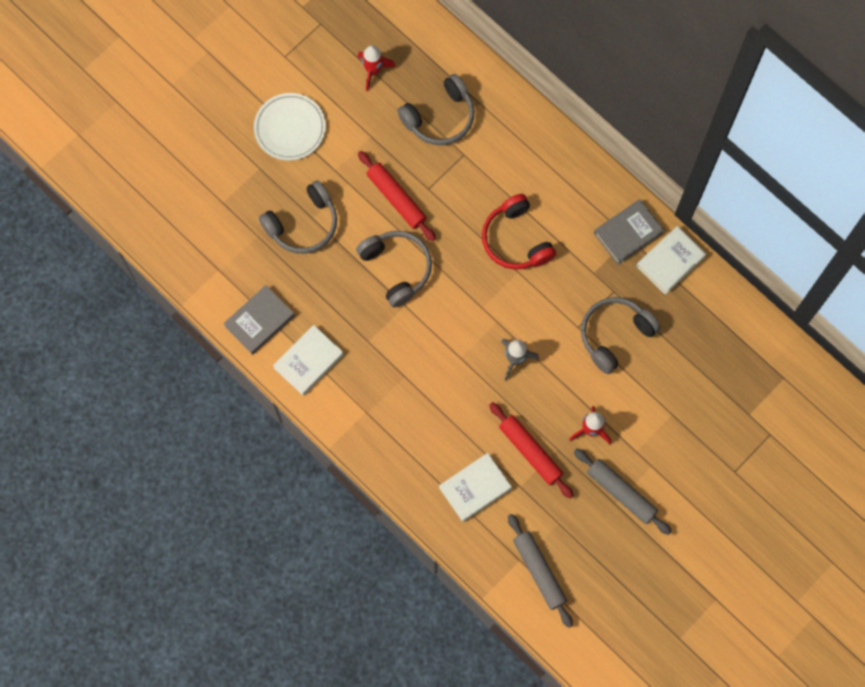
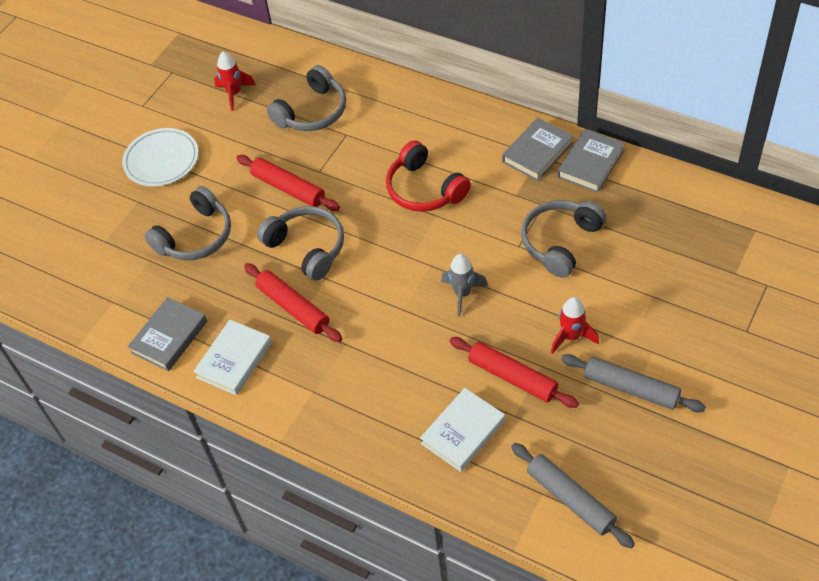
camera: 10 degrees left, 20 degrees down
white book [636,226,707,295] -> grey book [557,129,625,193]
none -> red rolling pin [244,263,342,342]

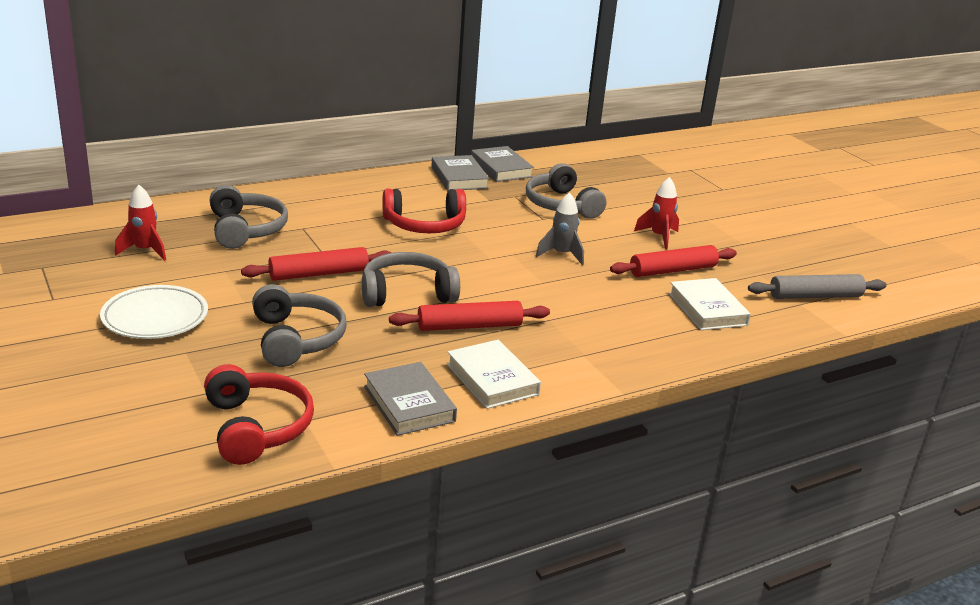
camera: 65 degrees left, 25 degrees down
grey rolling pin [561,354,706,412] -> none
none -> red headphones [204,364,314,465]

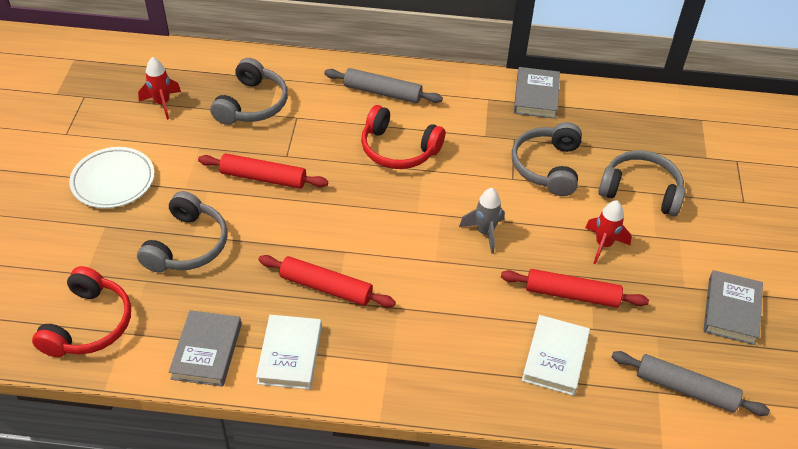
camera: 35 degrees right, 20 degrees up
grey headphones [362,252,460,307] -> grey headphones moved to [598,150,686,217]
grey book [431,155,489,191] -> grey book moved to [703,270,763,345]
none -> grey rolling pin [324,68,443,103]

